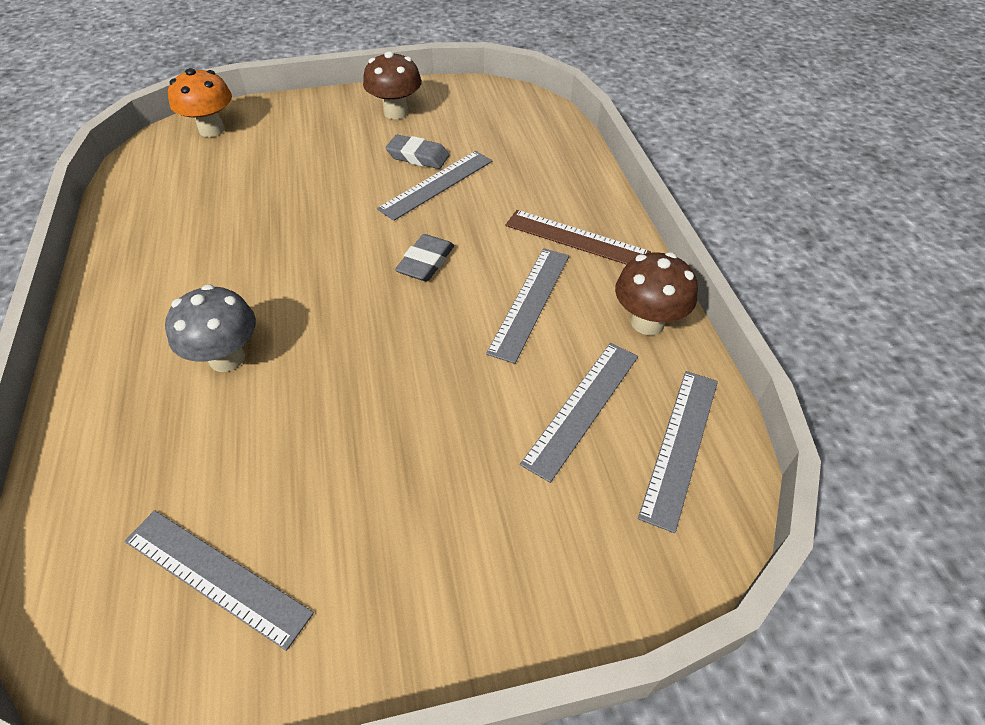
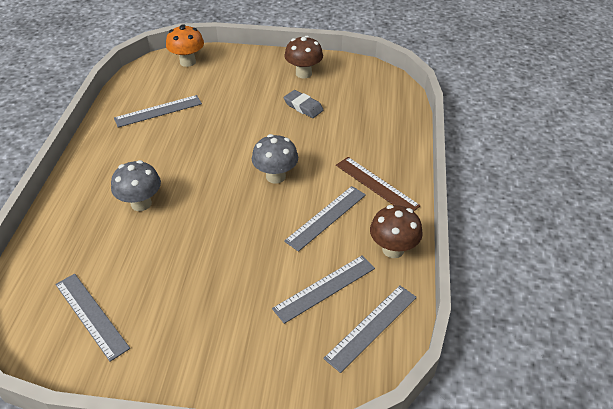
camera: 20 degrees right, 5 degrees down
grey ruler [377,151,492,221] -> grey ruler moved to [114,95,202,127]
grey eraser [395,234,454,281] -> grey mushroom [252,134,298,184]

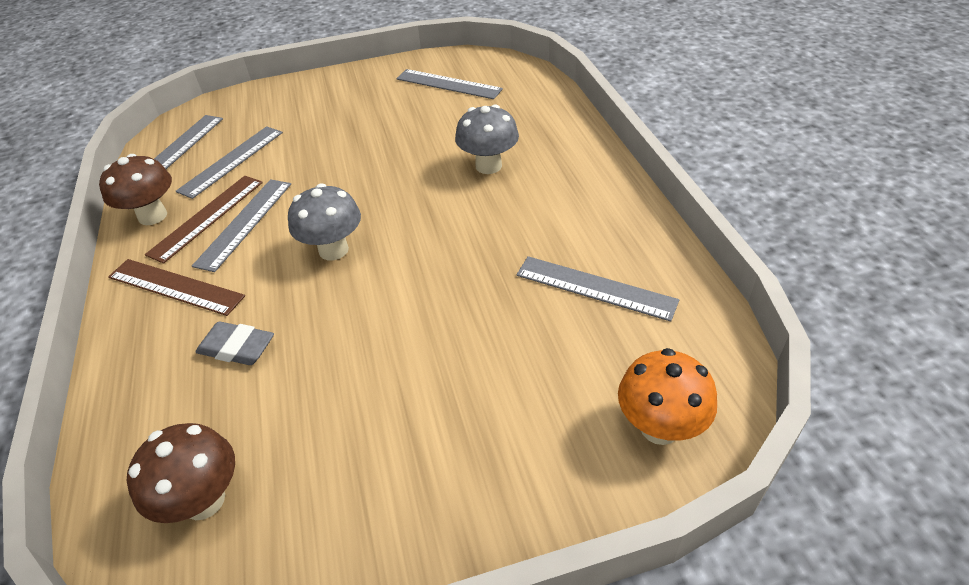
camera: 160 degrees right, 0 degrees up
grey ruler [114,95,202,127] -> grey ruler turned 75 degrees clockwise [517,256,679,322]
brown mushroom [284,36,323,78] -> brown mushroom moved to [127,423,235,523]
grey eraser [284,90,323,118] -> grey eraser moved to [195,321,274,365]
none -> brown ruler [145,176,263,264]

